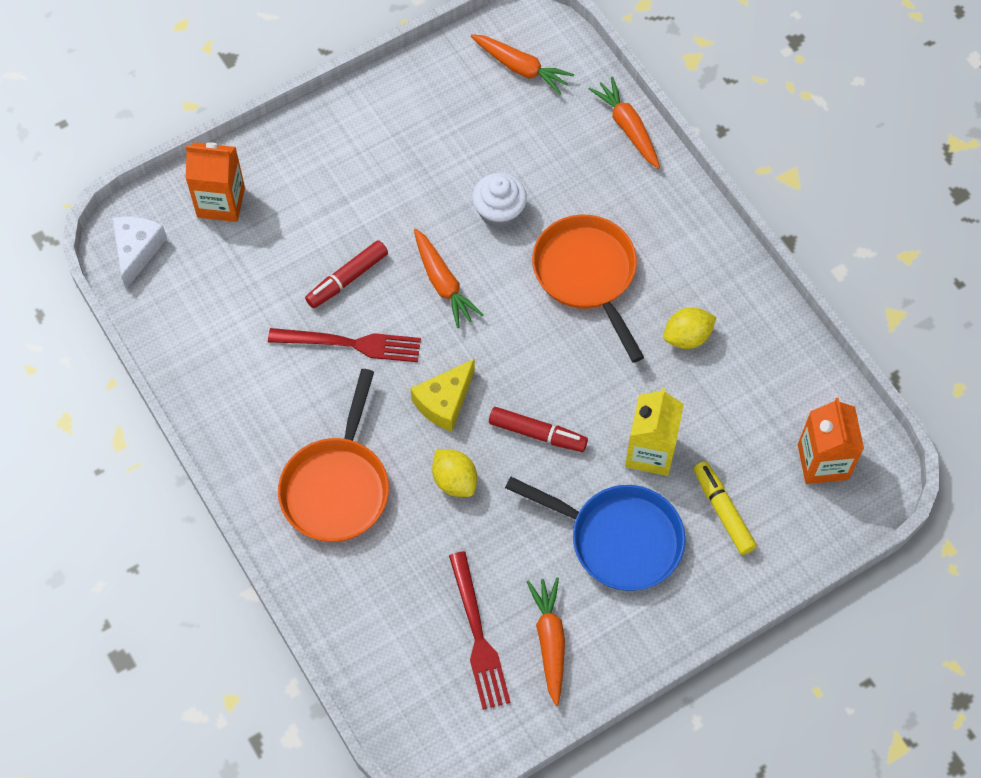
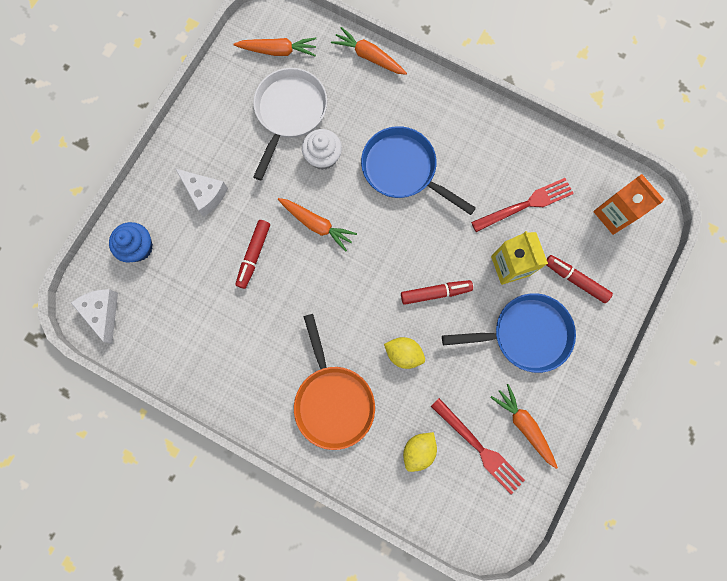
camera: 30 degrees left, 15 degrees up
orange carton [186,142,245,222] -> blue cupcake [109,222,153,263]
red fork [268,328,421,362] -> red fork moved to [471,178,574,232]
yellow cheese [410,359,475,432] -> none
orange pan [532,214,644,363] -> blue pan [361,126,476,215]
yellow lemon [663,307,716,349] -> yellow lemon moved to [403,432,437,472]
yellow marker [694,461,757,555] -> red marker [547,255,613,303]
none -> white cheese [176,169,228,216]
none -> white pan [253,68,328,181]

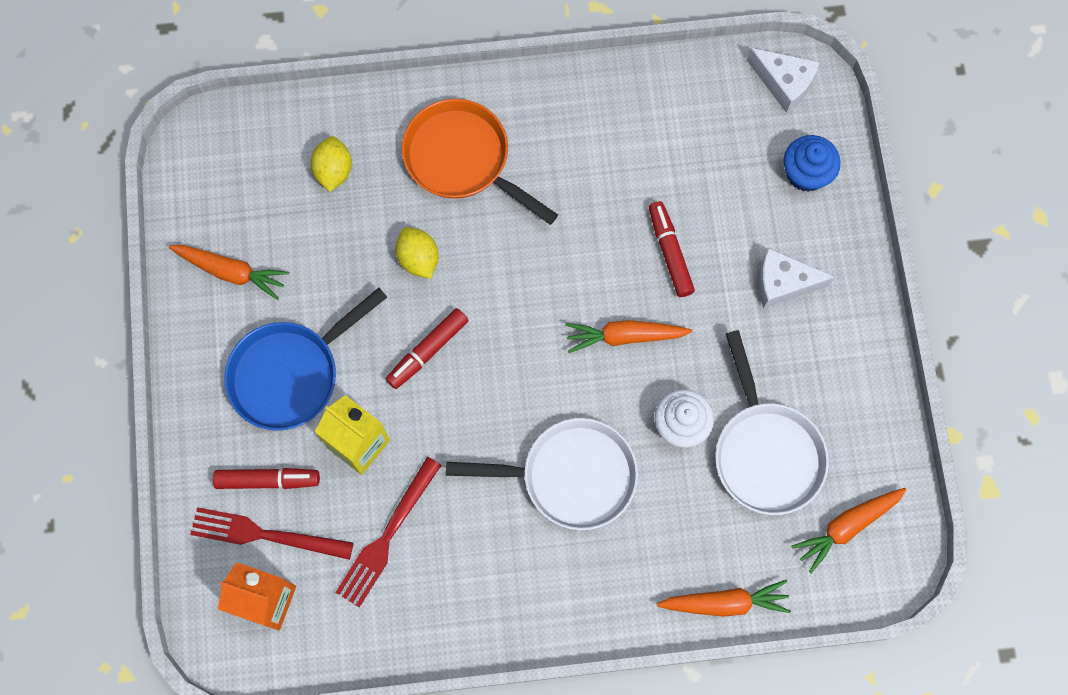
camera: 145 degrees right, 5 degrees down
blue pan [361,126,476,215] -> white pan [446,418,638,530]
yellow lemon [384,337,425,369] -> yellow lemon turned 75 degrees clockwise [395,227,439,279]
red fork [431,398,525,495] -> red fork moved to [190,507,354,560]

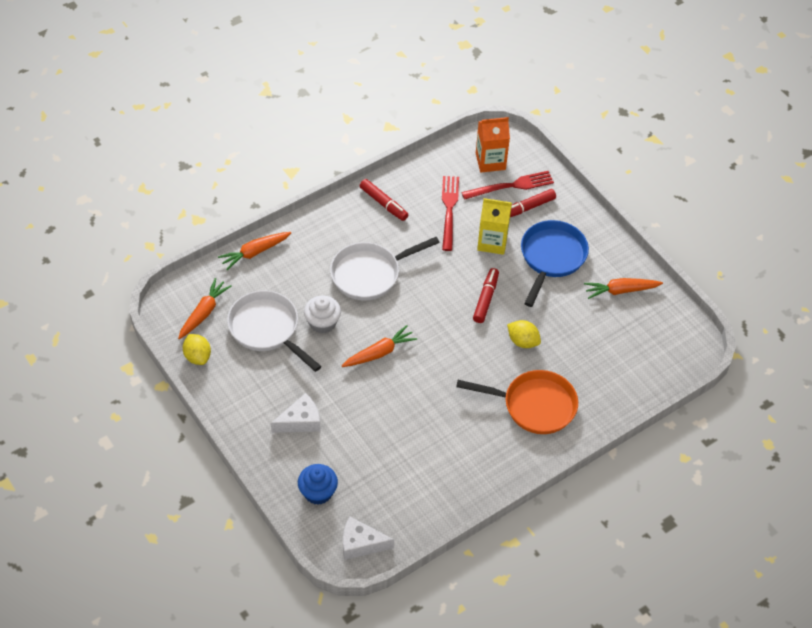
camera: 150 degrees right, 20 degrees down
yellow lemon [310,136,352,192] -> yellow lemon moved to [183,334,211,365]
red marker [649,201,695,297] -> red marker moved to [360,179,408,221]

